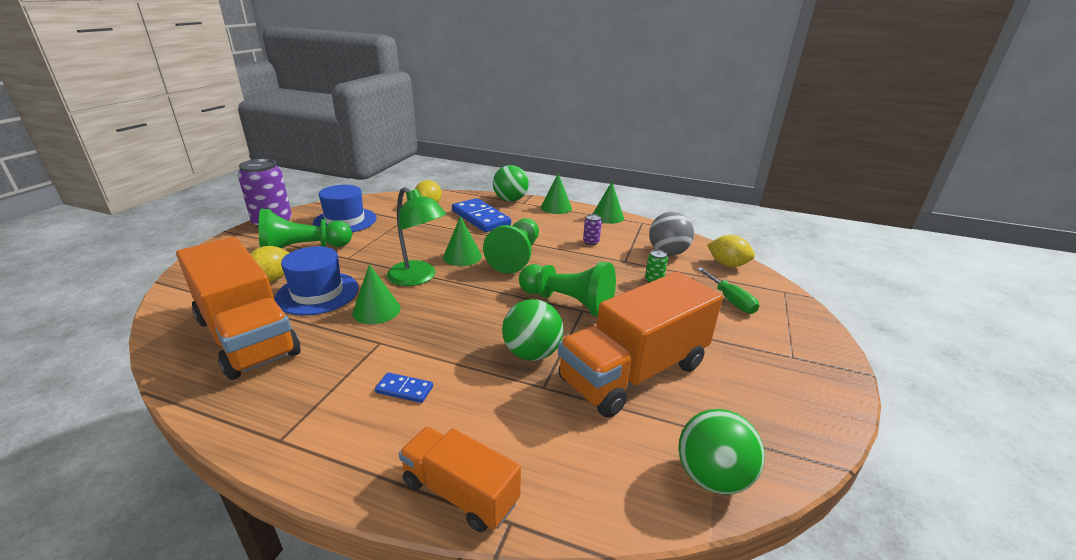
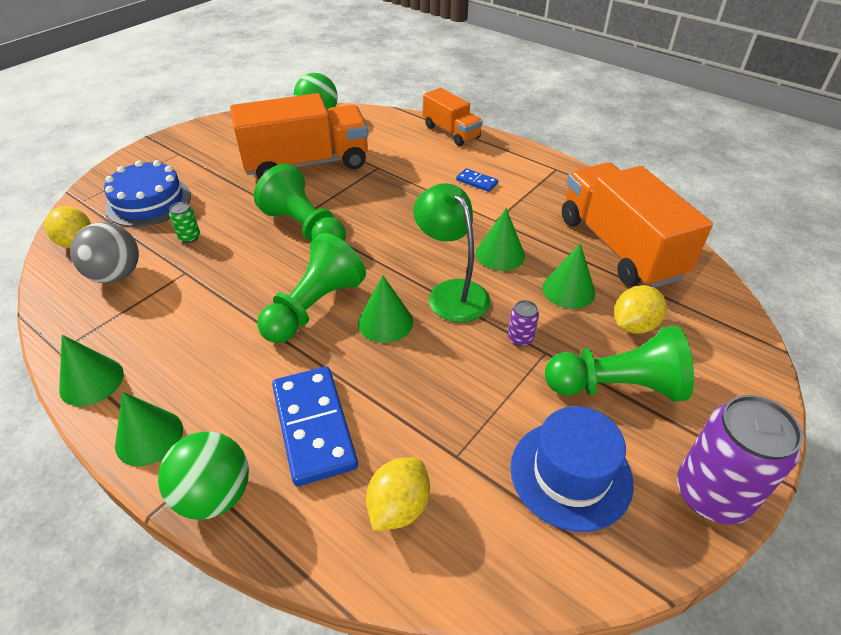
camera: 160 degrees left, 15 degrees up
blue hat [274,246,359,316] -> green cone [543,243,595,309]
green ball [502,299,563,361] -> none
purple can [583,214,602,245] -> purple can moved to [508,300,539,346]
green screwdriver [697,267,759,314] -> blue cake [104,160,191,227]

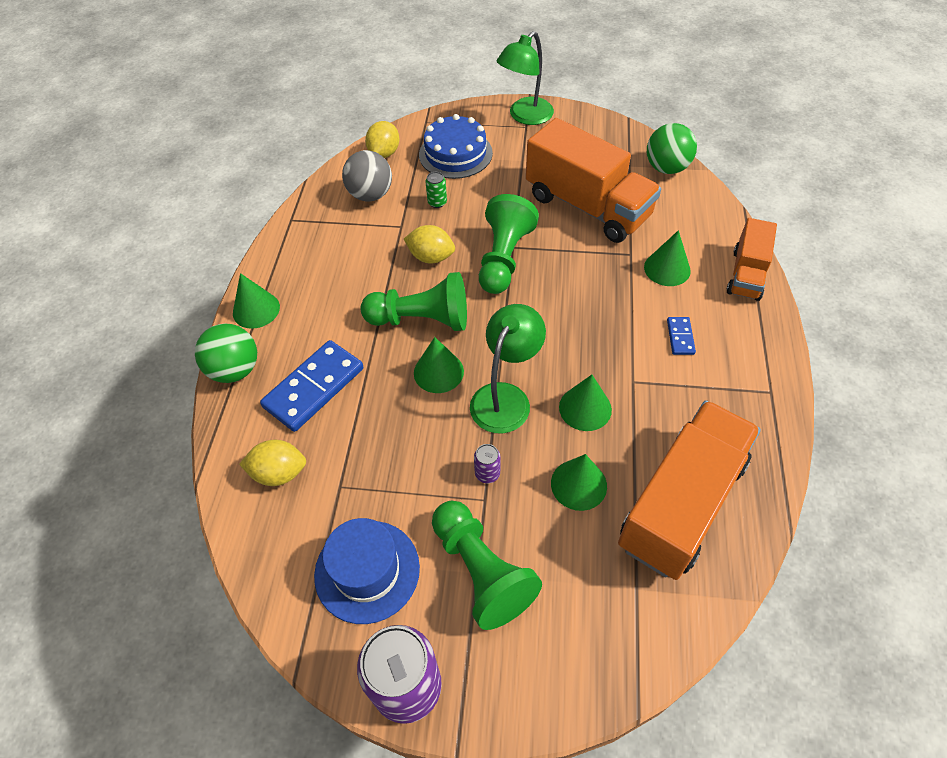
camera: 60 degrees right, 10 degrees up
green cone [59,335,124,406] -> green cone moved to [644,230,691,286]
yellow lemon [614,285,667,334] -> yellow lemon moved to [404,225,455,264]
none -> green lamp [497,31,554,125]

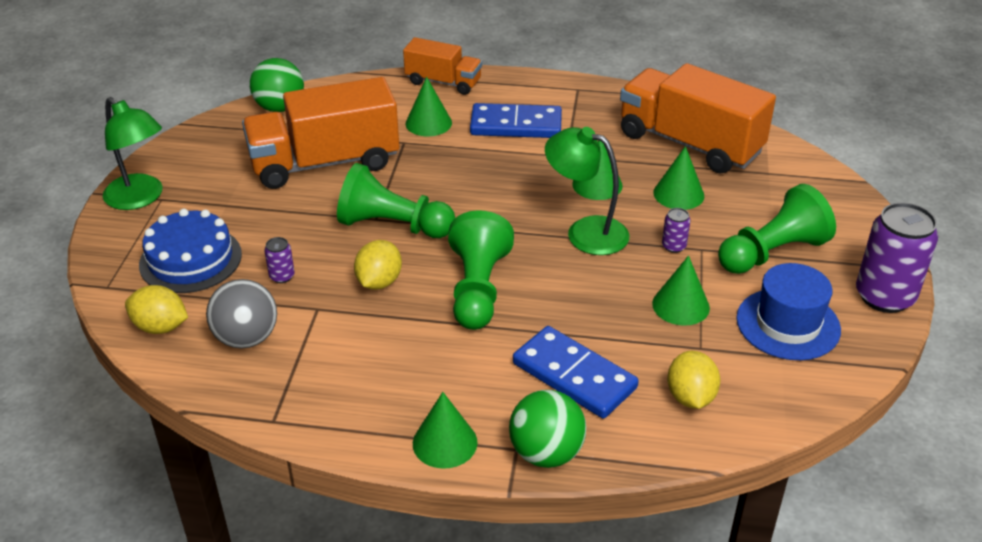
camera: 90 degrees left, 15 degrees down
green cone [414,337,464,393] -> green cone moved to [652,256,710,326]
green can [426,172,447,208] -> purple can [264,237,295,283]
orange truck [526,118,661,243] -> orange truck turned 150 degrees counterclockwise [242,77,399,189]
blue domino [667,317,696,355] -> blue domino [470,103,562,138], size x2.12

